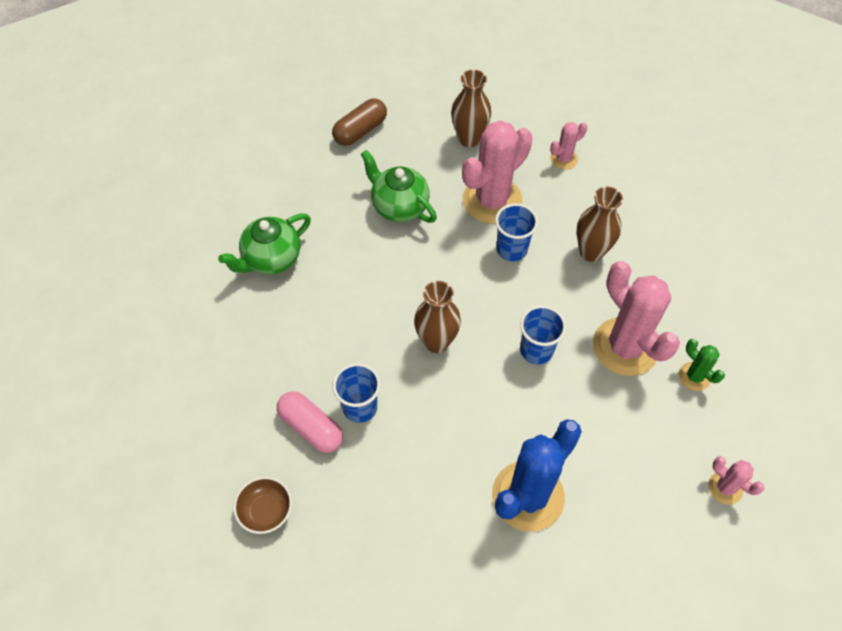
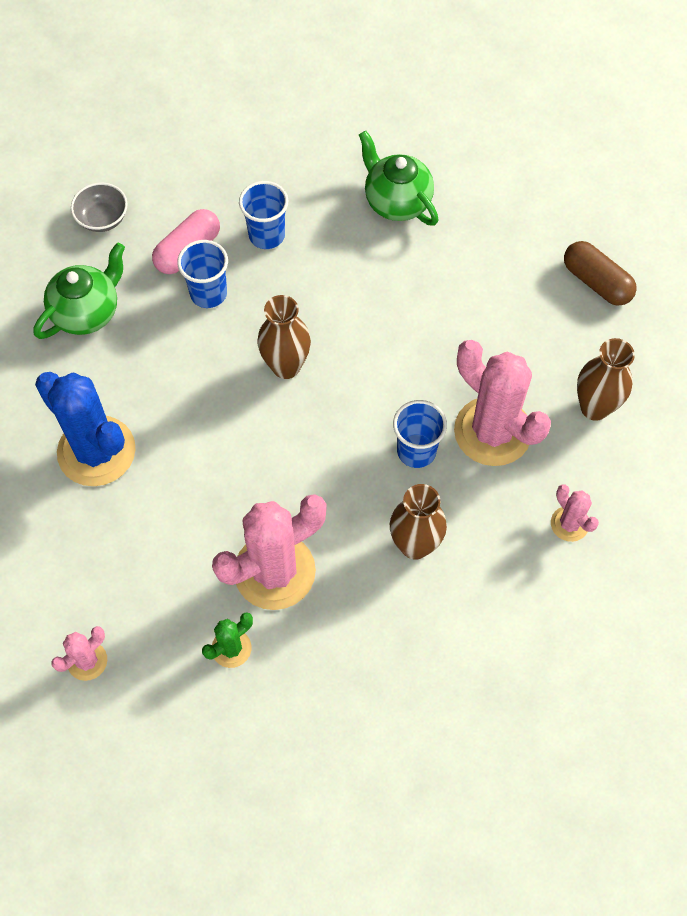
camera: 90 degrees right, 5 degrees up
brown bowl [233,477,292,534] -> grey bowl [71,183,128,232]
green teapot [361,150,437,223] -> green teapot moved to [34,243,125,339]
blue cup [520,305,566,364] -> blue cup moved to [239,181,288,249]

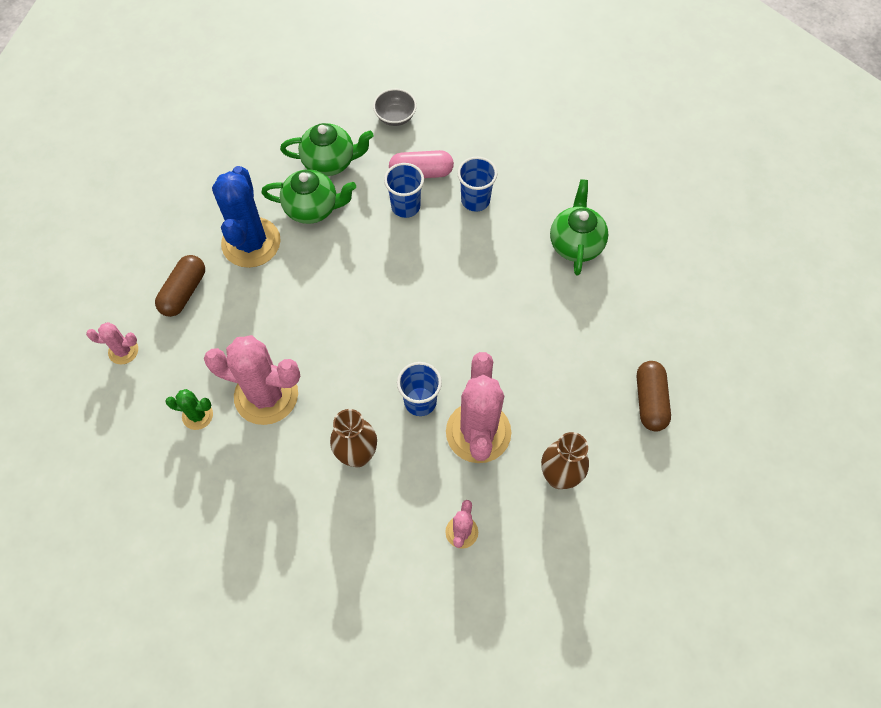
camera: 45 degrees right, 0 degrees up
brown vase [257,295,311,379] -> none
none -> brown capsule [155,255,205,317]
none -> green teapot [261,169,356,224]

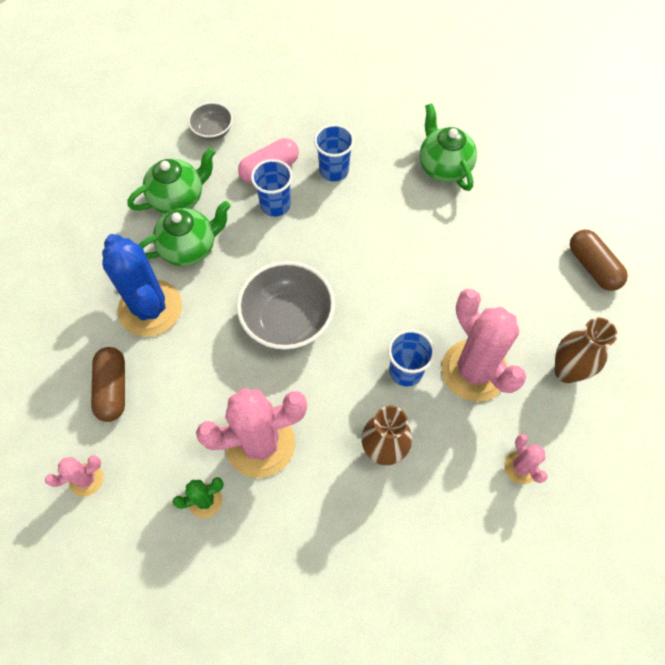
camera: 30 degrees left, 0 degrees up
none -> grey bowl [236,261,335,350]

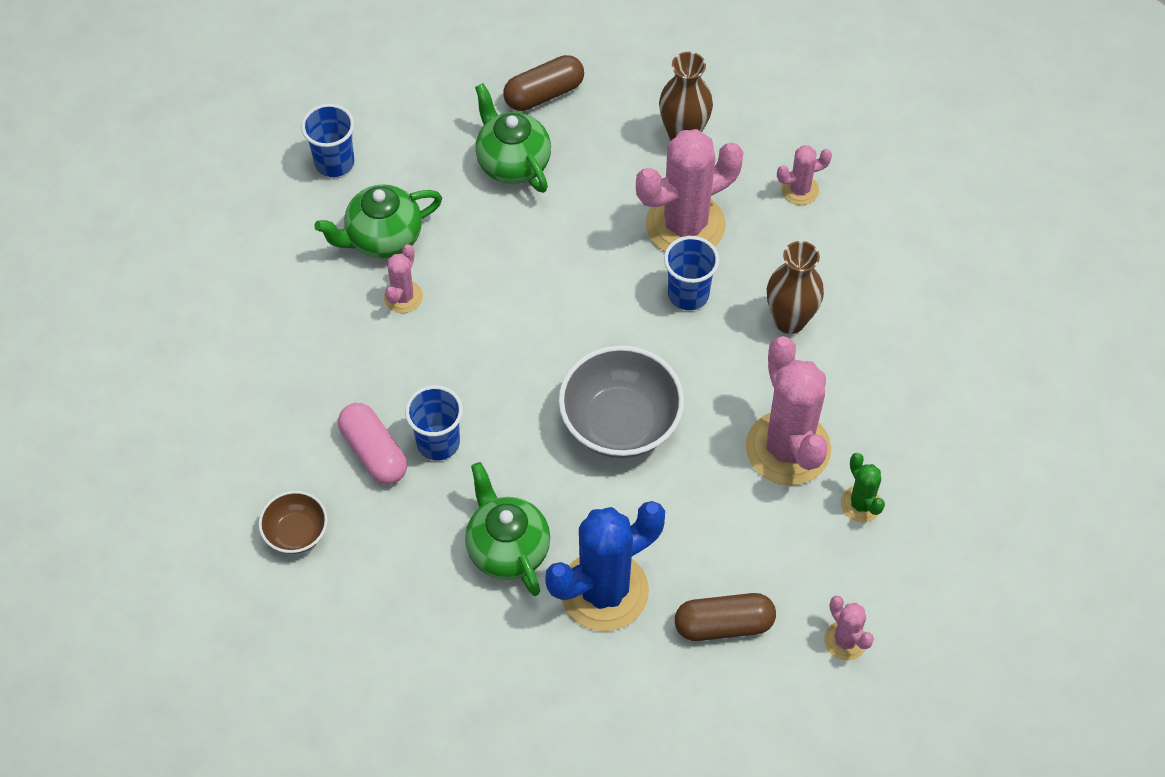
camera: 90 degrees left, 5 degrees down
green teapot [127,147,215,214] -> green teapot moved to [475,83,551,193]
grey bowl [188,102,233,140] -> brown bowl [259,491,328,554]
blue cup [314,124,355,182] -> blue cup moved to [301,104,354,177]
none -> pink cactus [384,244,423,313]

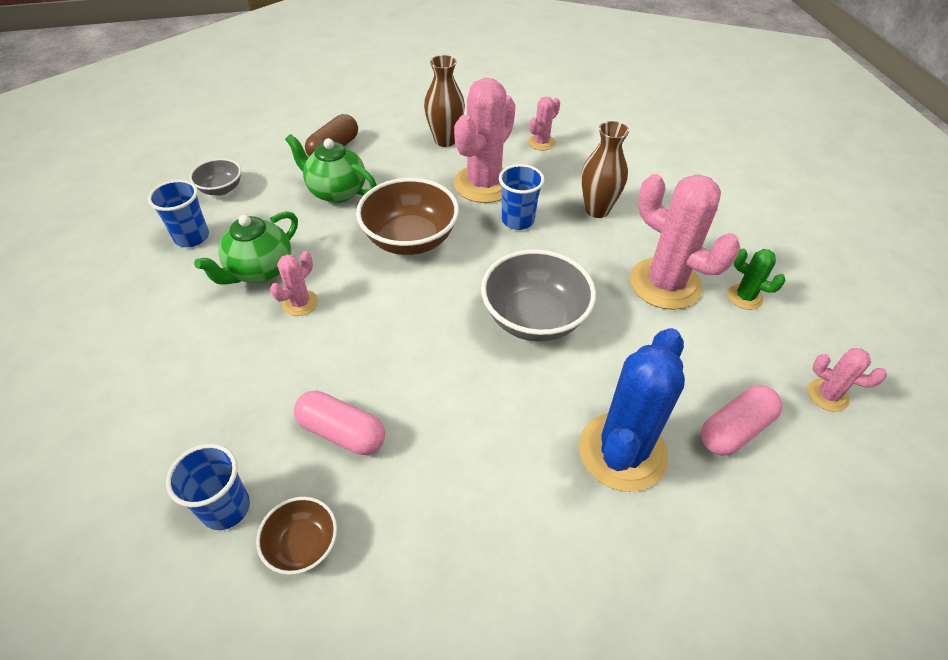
camera: 30 degrees left, 10 degrees down
pink cactus [384,244,423,313] -> pink cactus turned 45 degrees clockwise [270,251,318,316]
blue cup [405,385,463,461] -> blue cup moved to [166,444,250,530]
green teapot [465,462,550,596] -> none
brown capsule [675,593,776,641] -> pink capsule [701,385,782,456]
none -> grey bowl [190,158,241,196]
none -> brown bowl [356,178,459,255]

